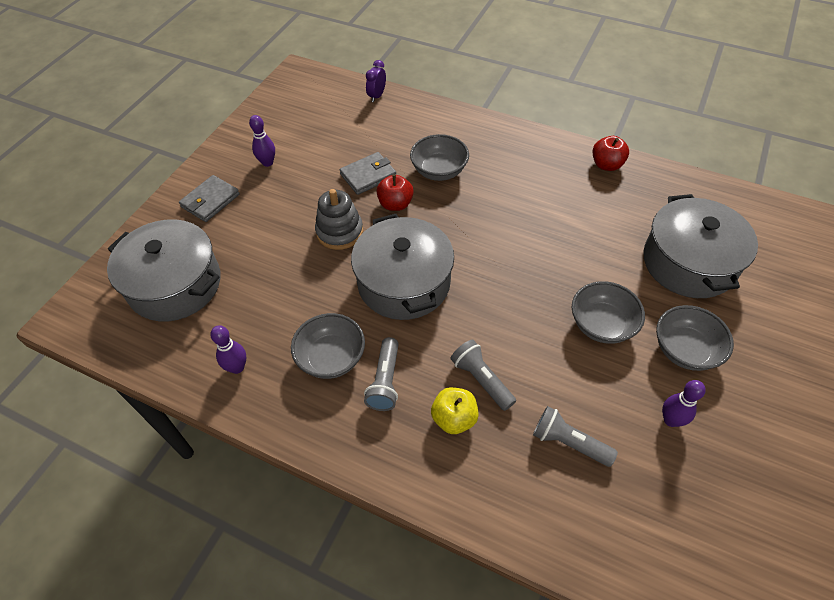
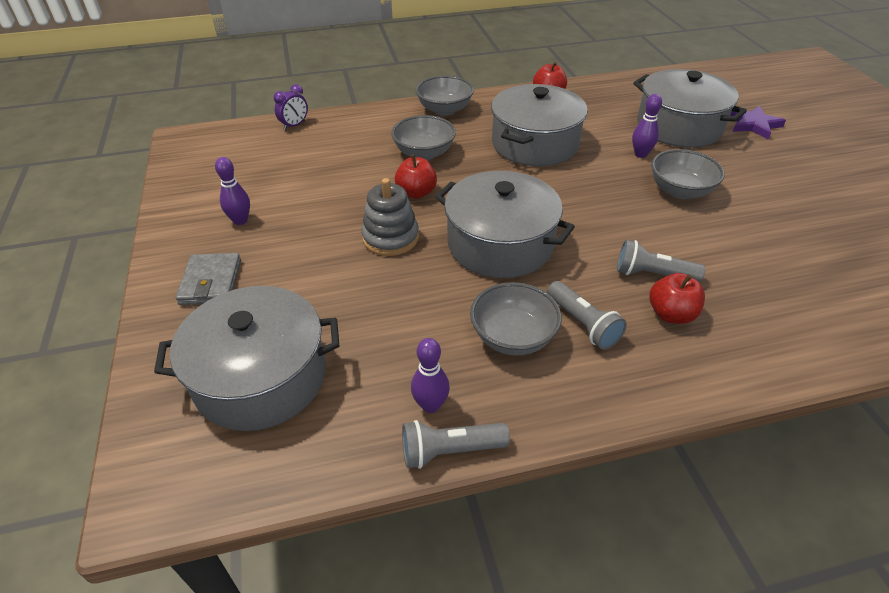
camera: 40 degrees left, 10 degrees down
grey wallet [340,152,396,195] -> none
purple clock [366,60,386,102] -> purple clock turned 120 degrees counterclockwise [274,84,308,130]
yellow apple [431,387,479,434] -> red apple [649,273,705,324]
grey flashlight [533,406,618,467] -> grey flashlight moved to [402,420,510,469]
grey bowl [656,305,734,371] -> grey bowl moved to [415,76,474,116]
purple bowling pin [662,380,706,427] -> purple bowling pin moved to [632,94,662,158]
none -> grey pot [491,84,588,166]
none -> purple star [730,106,786,139]

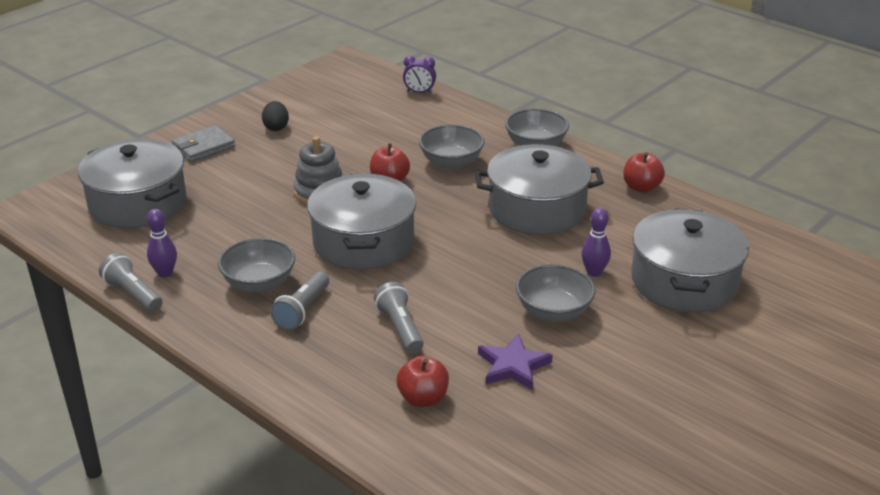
camera: 55 degrees right, 10 degrees down
purple bowling pin [215,157,250,225] -> black egg [262,101,289,131]
red apple [649,273,705,324] -> red apple moved to [396,356,449,407]
purple star [730,106,786,139] -> purple star moved to [478,333,553,390]

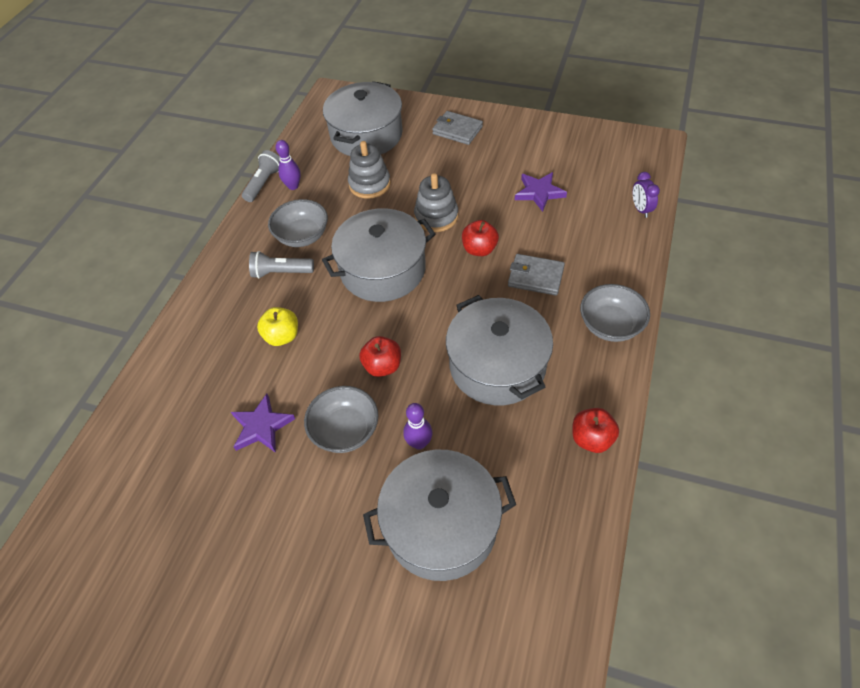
camera: 70 degrees right, 20 degrees up
black egg [262,101,289,131] -> none
grey flashlight [374,282,424,353] -> yellow apple [257,307,298,346]
red apple [396,356,449,407] -> red apple moved to [359,336,401,377]
grey bowl [419,125,484,169] -> grey wallet [508,254,565,296]
none -> grey stacking toy [348,141,391,199]
none -> purple star [515,172,567,212]

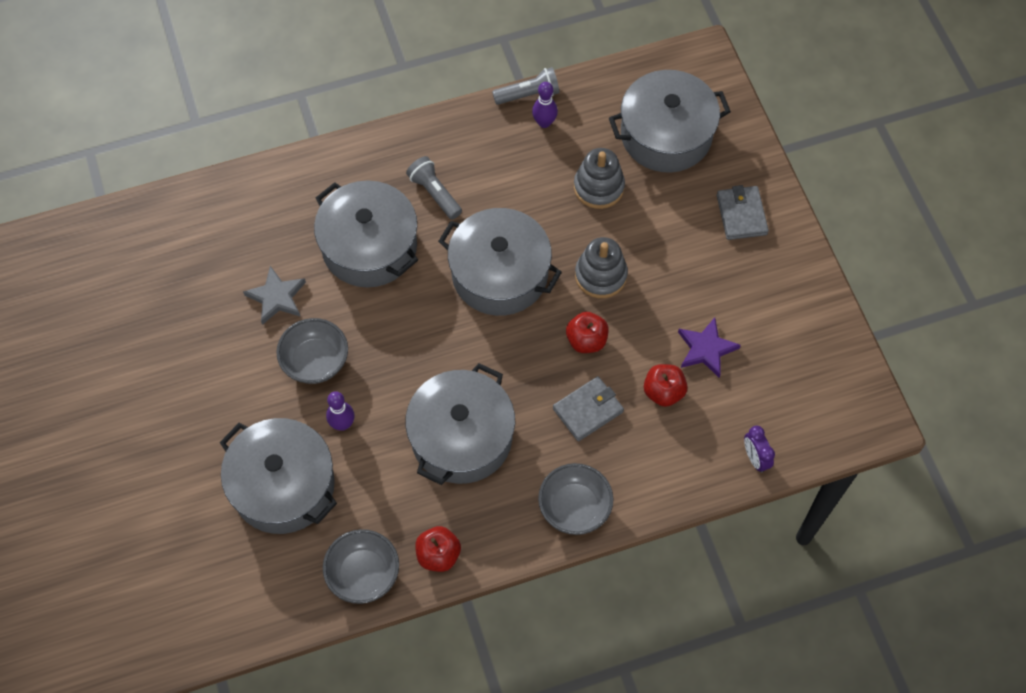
camera: 50 degrees right, 10 degrees up
purple star [231,394,295,453] -> grey star [243,266,306,325]
yellow apple [257,307,298,346] -> grey pot [314,180,418,287]
grey bowl [268,199,328,247] -> grey bowl moved to [323,529,399,604]
red apple [359,336,401,377] -> red apple moved to [644,364,688,407]
grey wallet [508,254,565,296] -> grey wallet turned 75 degrees clockwise [553,376,624,441]
purple clock [632,172,660,218] -> purple clock turned 60 degrees counterclockwise [744,426,775,472]

